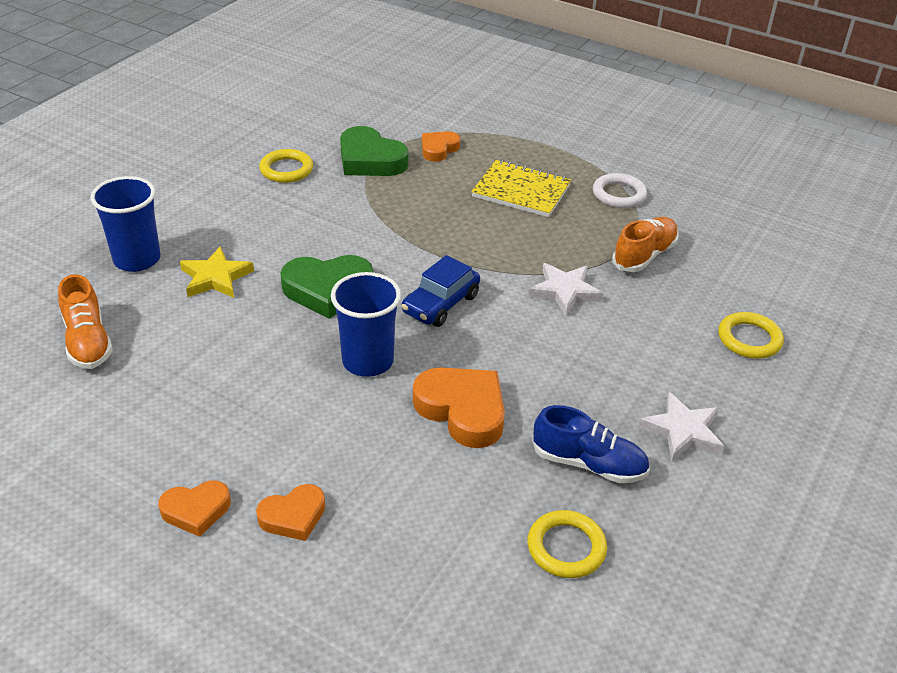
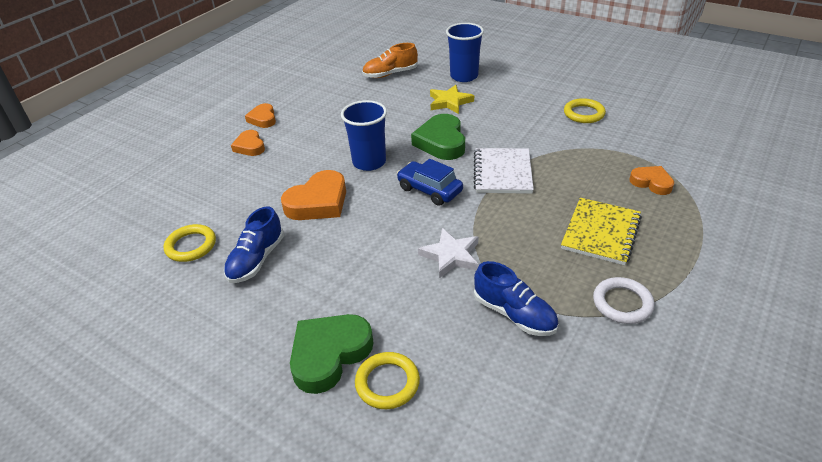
camera: 95 degrees right, 0 degrees up
green heart [340,126,409,176] -> green heart moved to [290,314,374,394]
orange shoe [612,217,679,272] -> blue shoe [474,261,559,336]
white star [639,392,724,461] -> none
none -> white notebook [474,148,534,194]

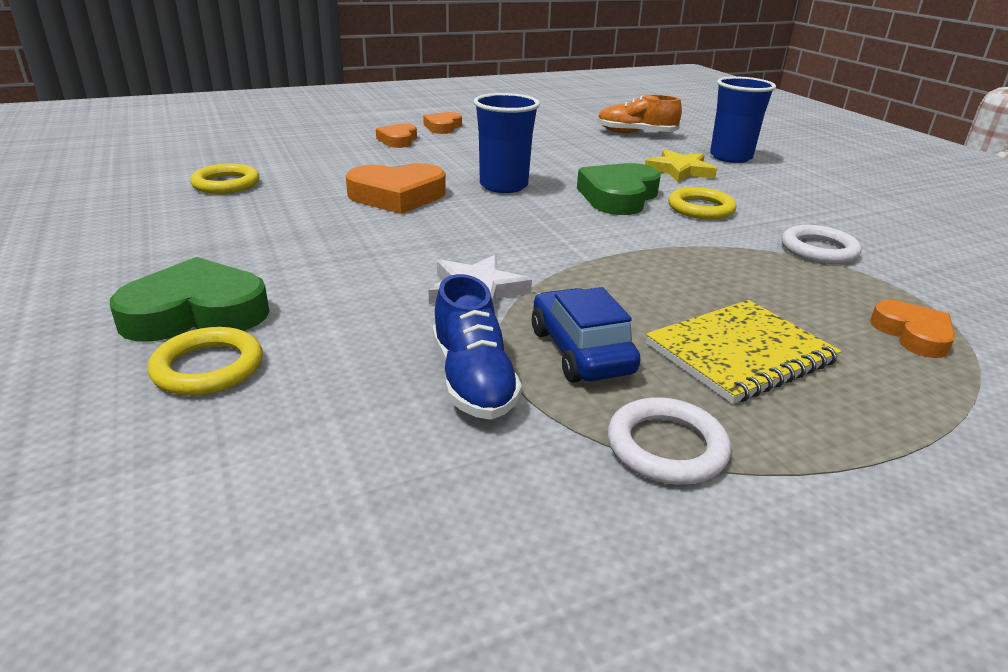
camera: 30 degrees right, 10 degrees down
blue shoe [224,206,284,283] -> none
blue car [397,159,463,206] -> blue car moved to [532,287,641,383]
white notebook [474,148,534,194] -> none
yellow ring [564,98,606,123] -> yellow ring moved to [668,187,736,220]
none -> white ring [781,225,861,264]

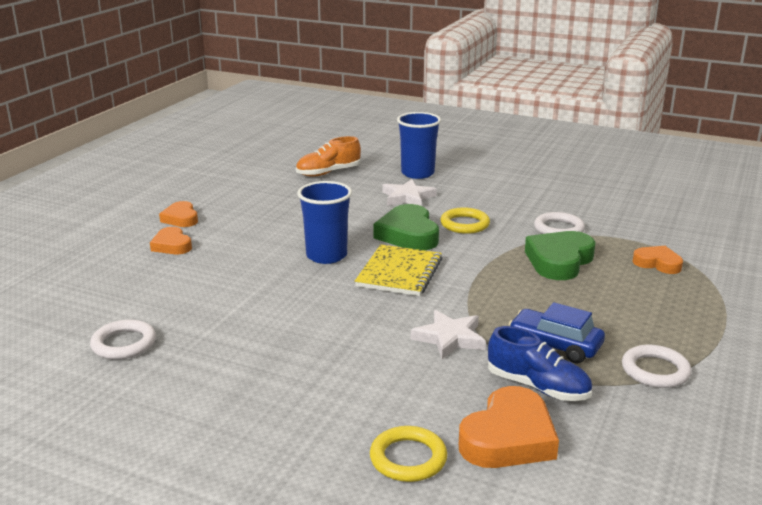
camera: 40 degrees left, 5 degrees down
green heart [110,257,269,342] -> green heart moved to [525,231,596,280]
yellow ring [190,164,259,194] -> white ring [90,319,156,360]
orange heart [346,163,446,214] -> orange heart moved to [459,386,559,468]
yellow star [645,149,717,182] -> white star [382,179,437,206]
yellow notebook [646,300,842,404] -> yellow notebook moved to [355,244,442,296]

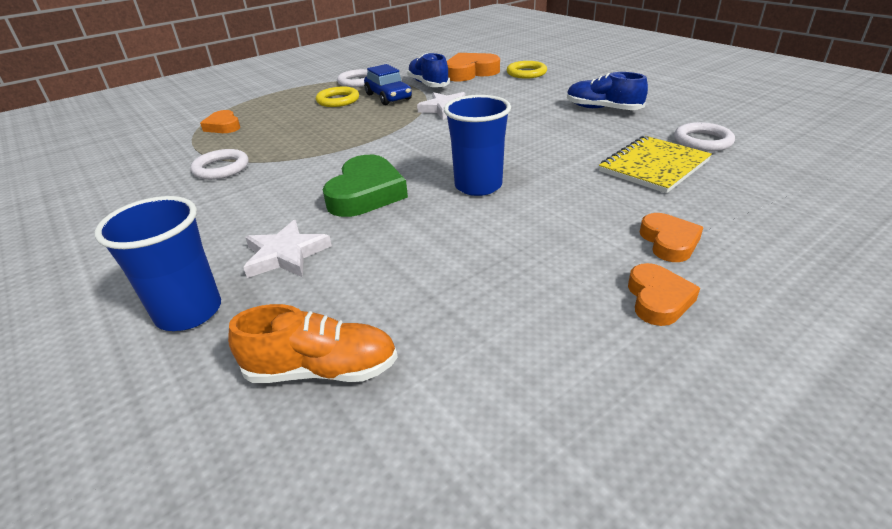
camera: 150 degrees left, 10 degrees up
yellow notebook [355,244,442,296] -> yellow notebook moved to [599,136,712,193]
yellow ring [440,207,490,234] -> yellow ring moved to [316,86,359,107]
green heart [525,231,596,280] -> none
none -> blue shoe [567,72,648,110]

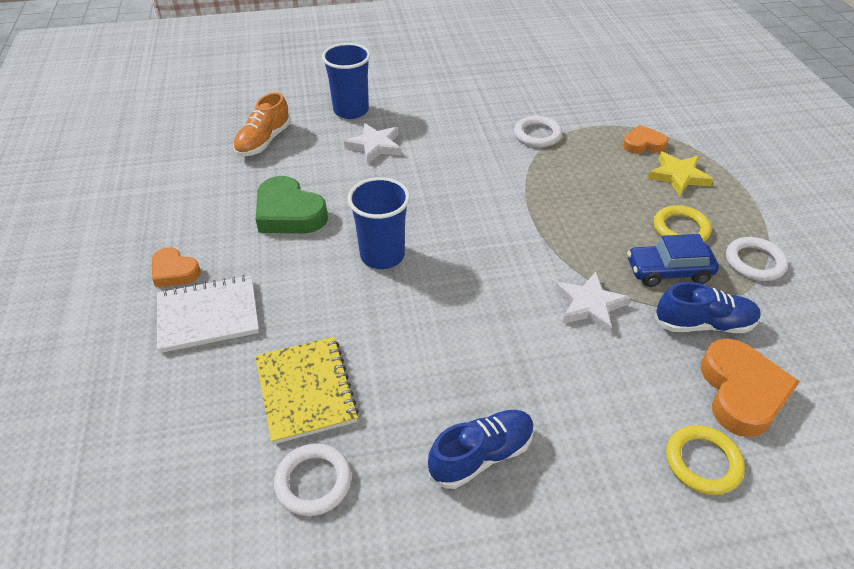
camera: 115 degrees right, 10 degrees up
green heart [322,155,408,217] -> green heart moved to [256,176,328,233]
orange heart [640,213,704,262] -> white notebook [157,275,259,353]
none -> yellow star [647,152,714,196]

